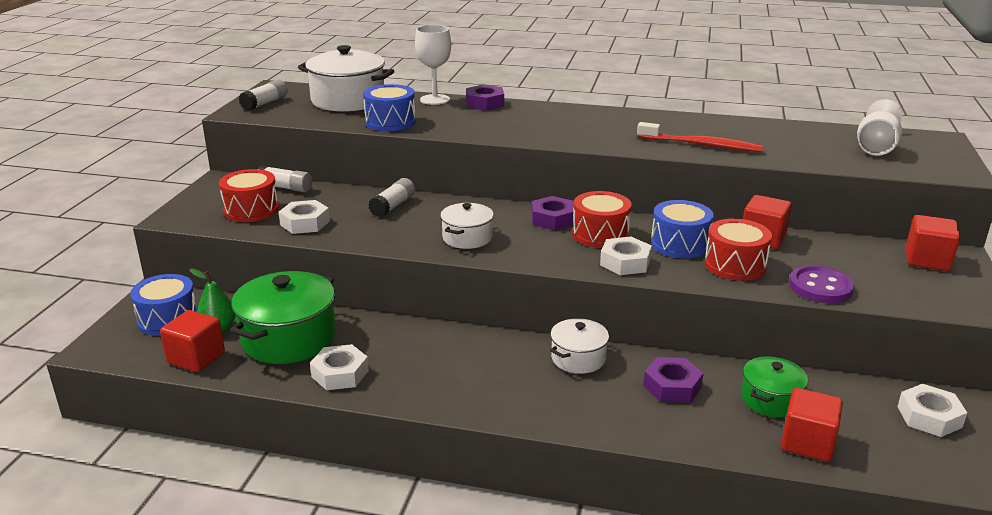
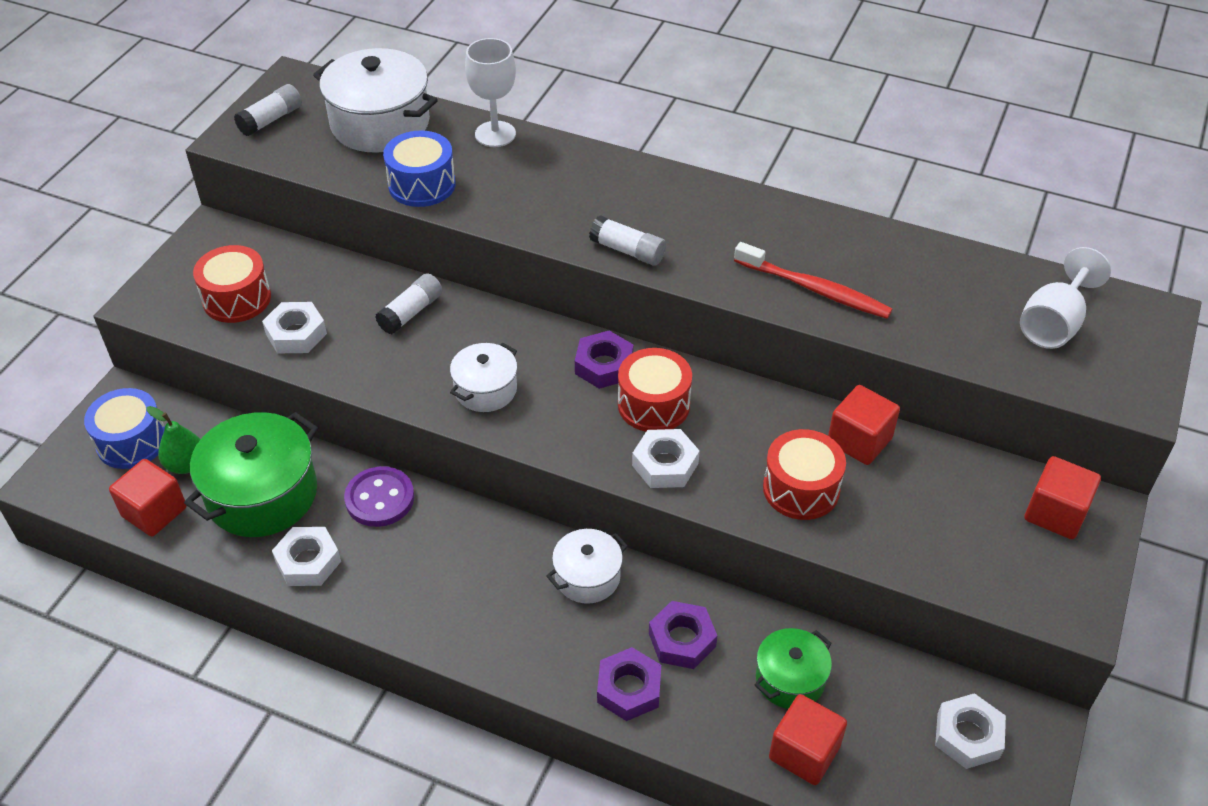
camera: 10 degrees right, 20 degrees up
white glue stick [259,166,312,192] -> white glue stick moved to [589,215,666,266]
purple nut [466,85,504,111] -> purple nut moved to [597,647,661,721]
blue drum [651,200,714,258] -> none
purple button [789,265,854,303] -> purple button moved to [344,466,414,527]

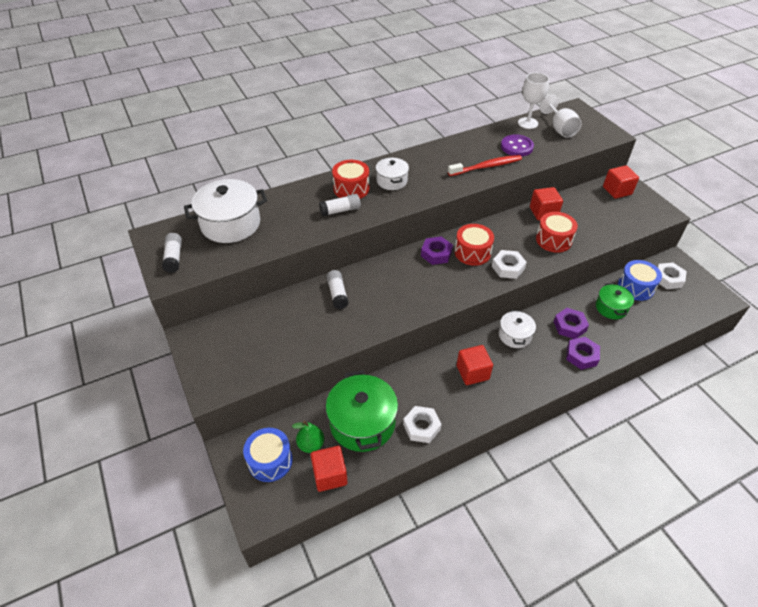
camera: 50 degrees left, 0 degrees up
red drum [193,245,271,323] -> red drum moved to [332,160,370,199]
white nut [262,302,327,353] -> none
purple button [344,466,414,527] -> purple button moved to [501,134,534,156]
blue drum [383,131,456,207] -> blue drum moved to [618,260,662,301]
white pot [450,343,517,412] -> white pot moved to [376,157,409,190]
white goblet [465,38,516,147] -> white goblet moved to [518,73,549,129]
white glue stick [589,215,666,266] -> white glue stick moved to [319,194,361,216]
red cube [769,694,847,785] -> red cube moved to [457,345,493,385]

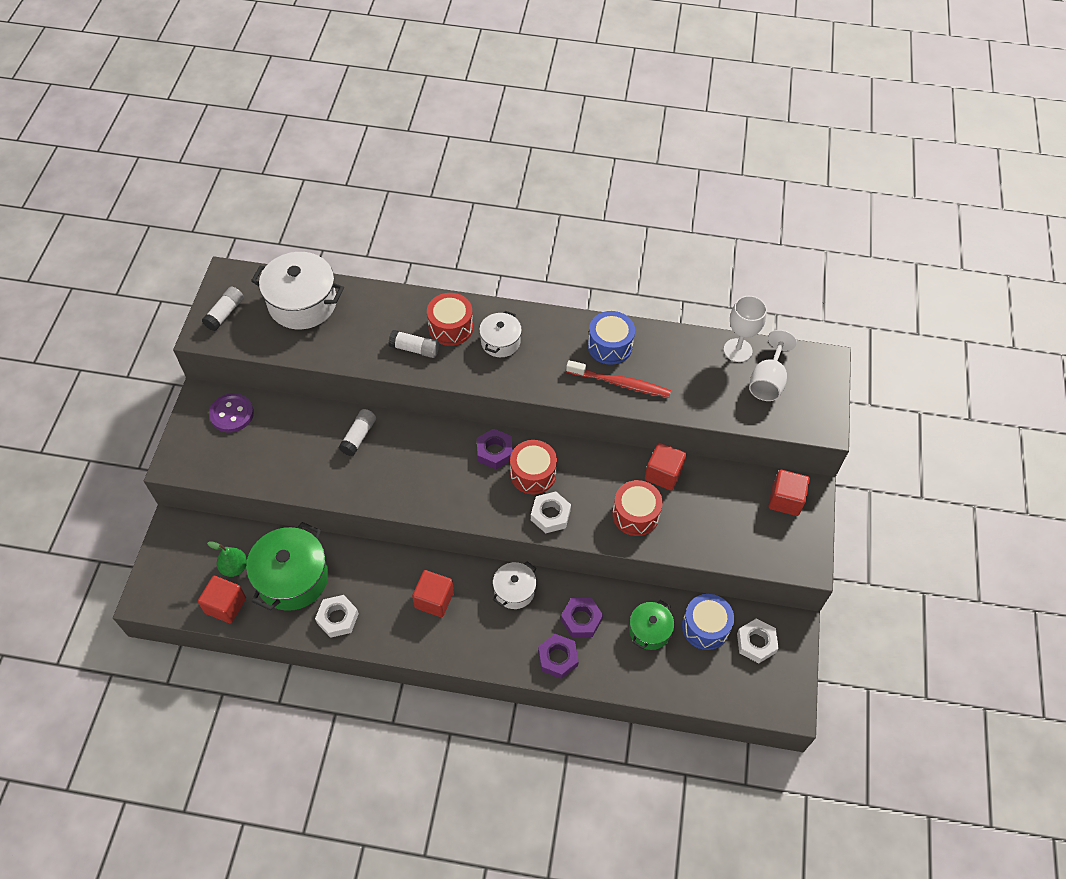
camera: 35 degrees right, 10 degrees up
blue drum [243,428,293,482] -> blue drum moved to [588,311,635,365]
purple button [501,134,534,156] -> purple button moved to [209,393,254,433]

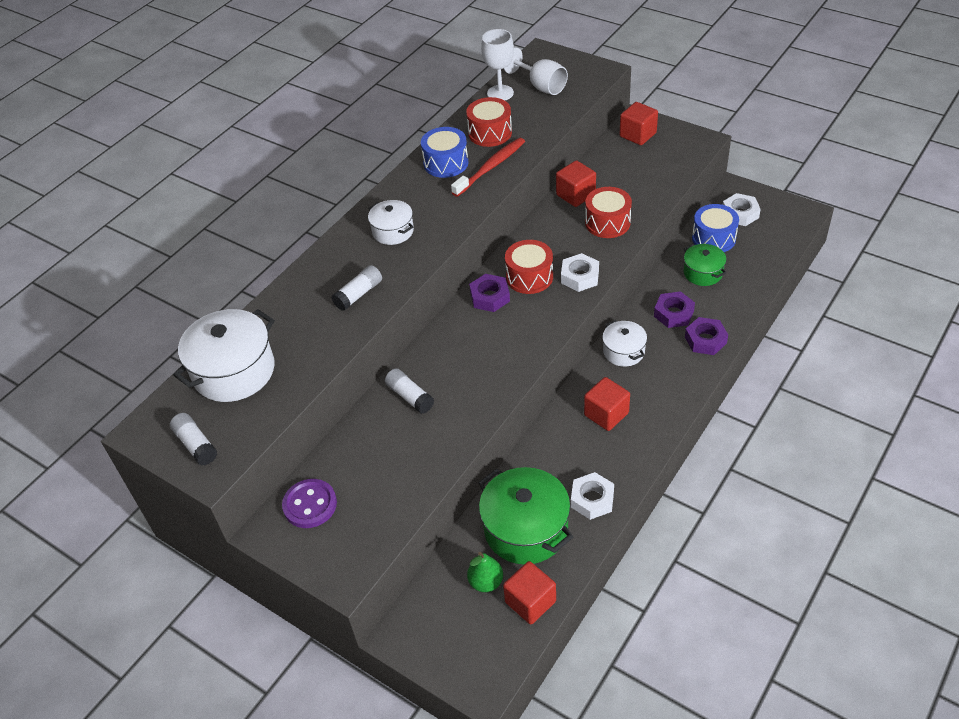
camera: 60 degrees left, 10 degrees down
red drum [427,293,473,346] -> red drum moved to [466,97,512,147]

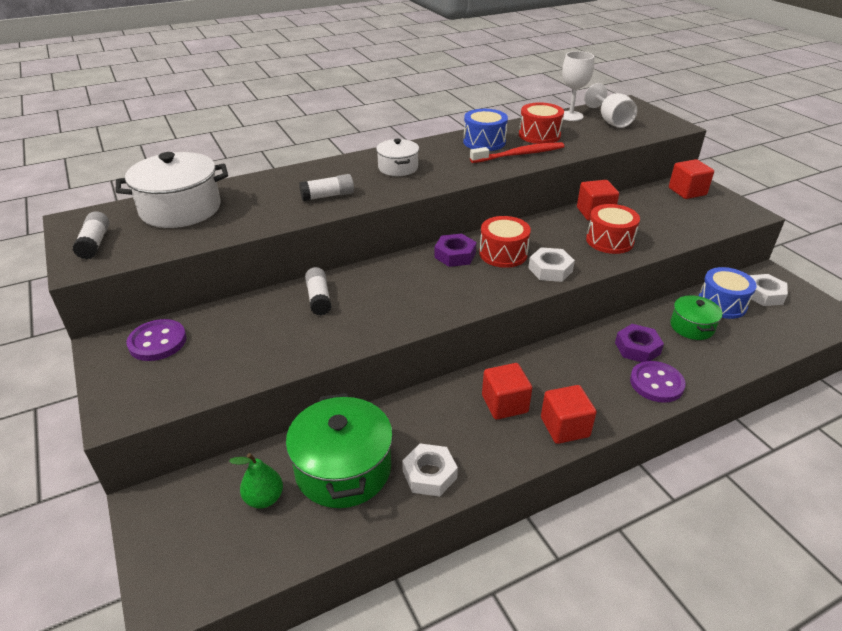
camera: 25 degrees right, 10 degrees down
red cube [503,561,556,624] -> red cube moved to [541,385,597,444]
white pot [602,320,647,367] -> none
purple nut [685,317,728,355] -> purple button [630,361,686,403]

